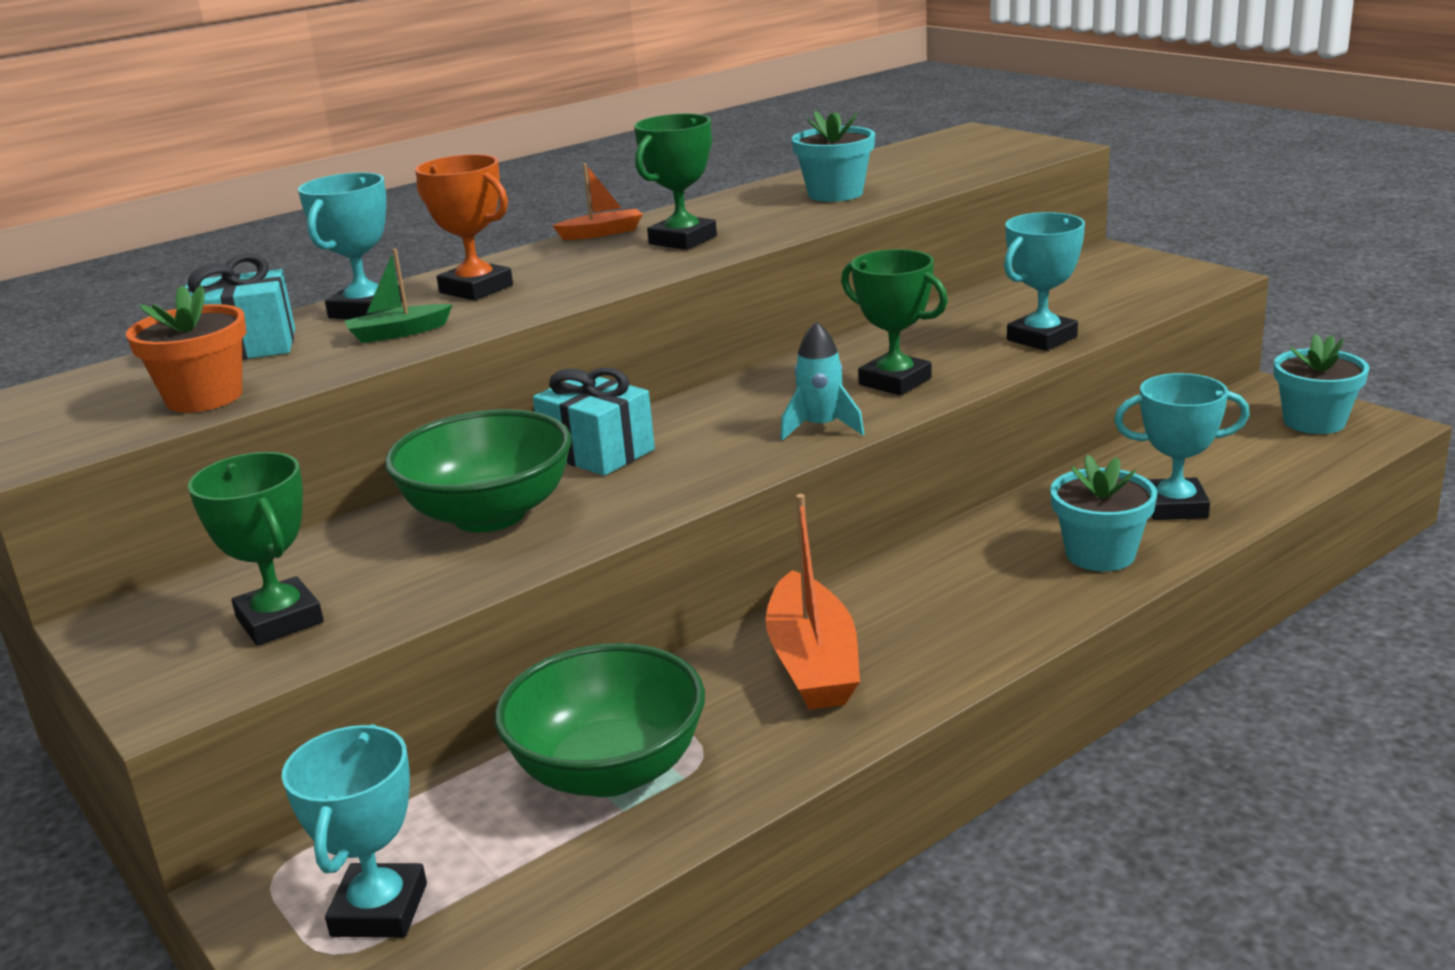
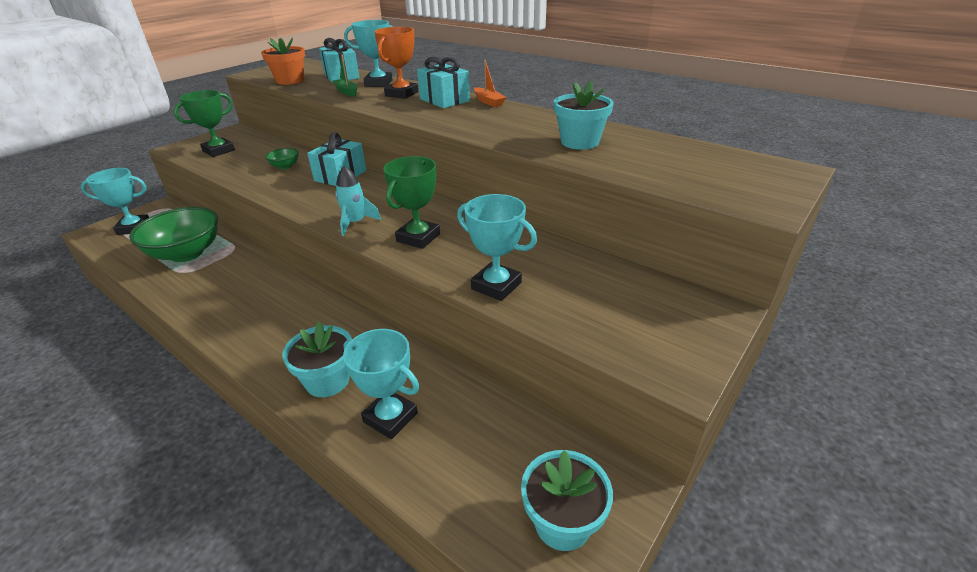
camera: 75 degrees right, 10 degrees up
green bowl [385,409,571,532] -> green bowl [265,148,299,169], size x0.43
green trophy [634,114,717,250] -> none
orange boat [766,494,860,710] -> none
turquoise trophy [1114,373,1250,520] -> turquoise trophy turned 45 degrees counterclockwise [343,329,419,439]
none -> turquoise gift [417,57,470,108]

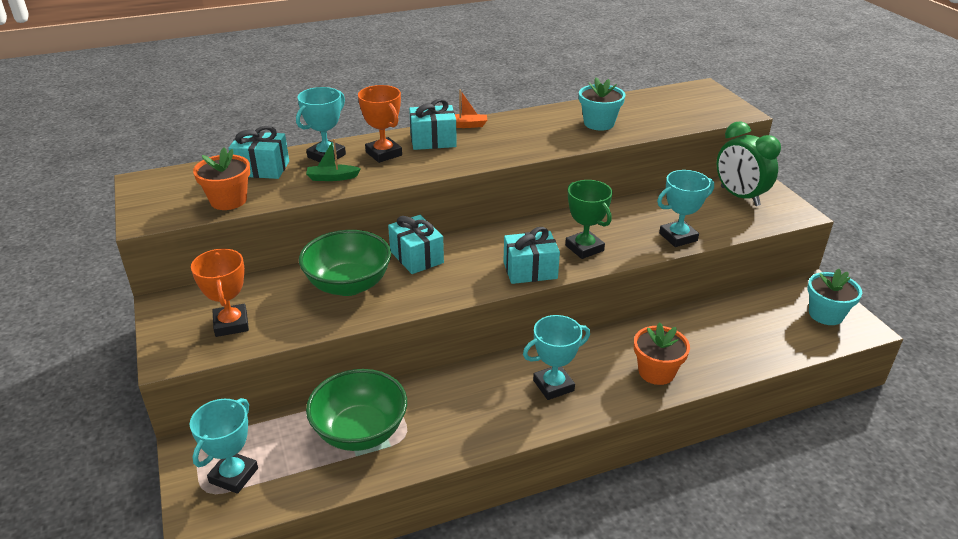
camera: 60 degrees left, 0 degrees up
green trophy [174,90,235,157] -> orange trophy [191,249,249,337]
green bowl [265,148,299,169] -> green bowl [299,230,391,296], size x2.31
turquoise flower pot [282,321,352,397] -> orange flower pot [634,322,690,385]
turquoise rocket [335,166,381,236] -> turquoise gift [503,227,560,284]
turquoise trophy [343,329,419,439] -> turquoise trophy moved to [523,315,590,400]
none -> green clock [717,121,781,206]

